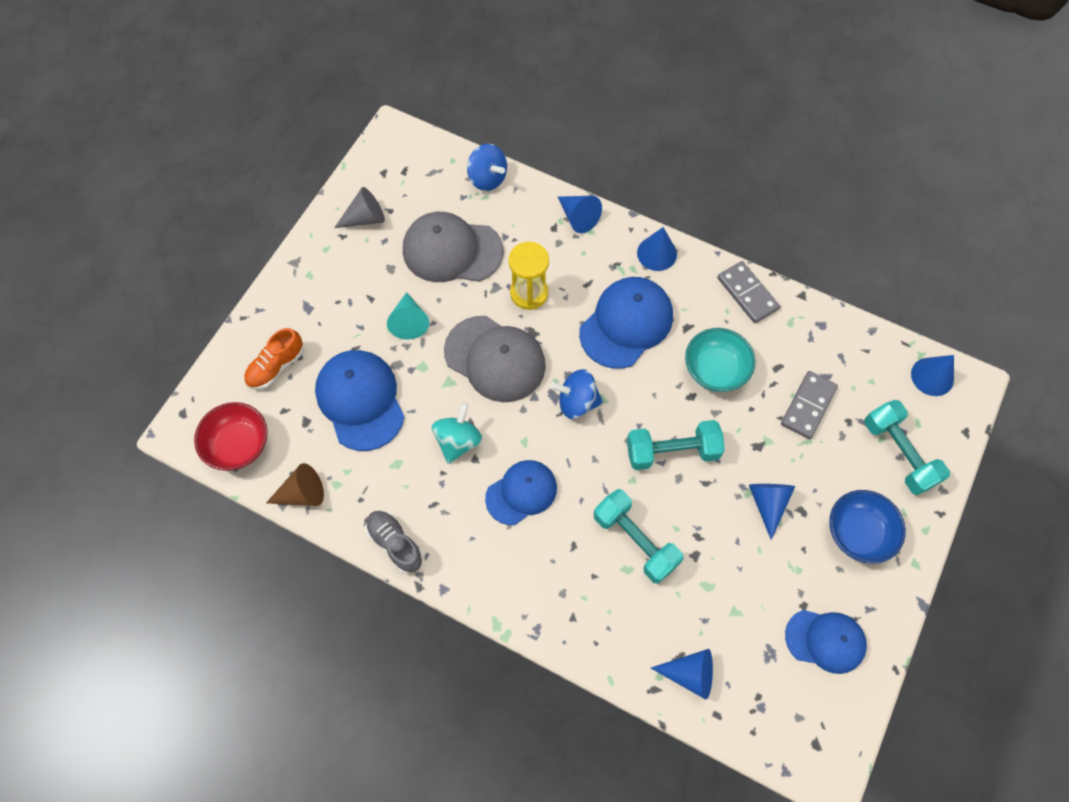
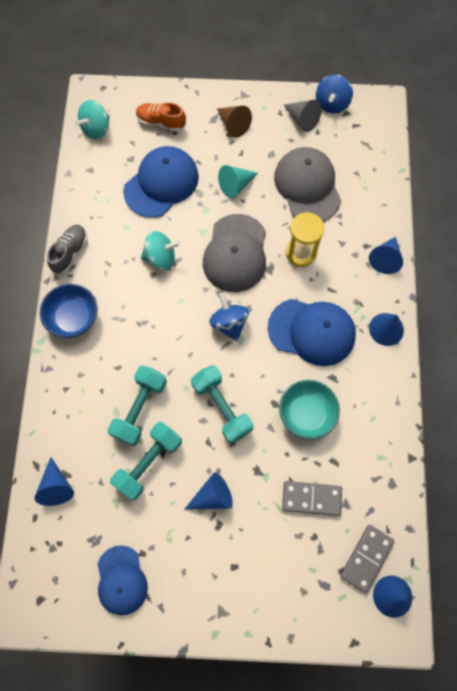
camera: 65 degrees right, 5 degrees up
red bowl [194,402,267,471] -> turquoise spinning top [75,100,110,139]
brown cone [266,463,324,506] -> brown cone moved to [217,106,252,137]
blue spinning top [467,144,507,191] -> blue spinning top moved to [316,74,353,113]
blue cap [485,460,557,525] -> none
grey domino [718,261,780,323] -> grey domino moved to [340,525,394,593]
blue bowl [829,490,906,564] -> blue bowl moved to [40,284,97,338]
turquoise dumbbell [864,400,950,495] -> turquoise dumbbell moved to [110,422,182,501]

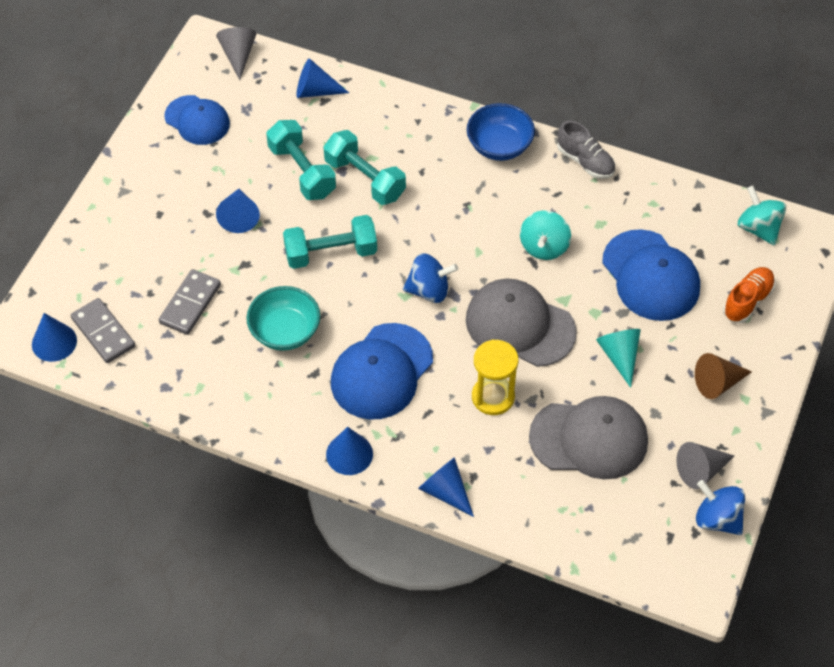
camera: 110 degrees right, 15 degrees down
blue cap [97,545,148,615] -> blue cap turned 150 degrees counterclockwise [164,95,230,145]
none -> grey cone [216,27,257,80]

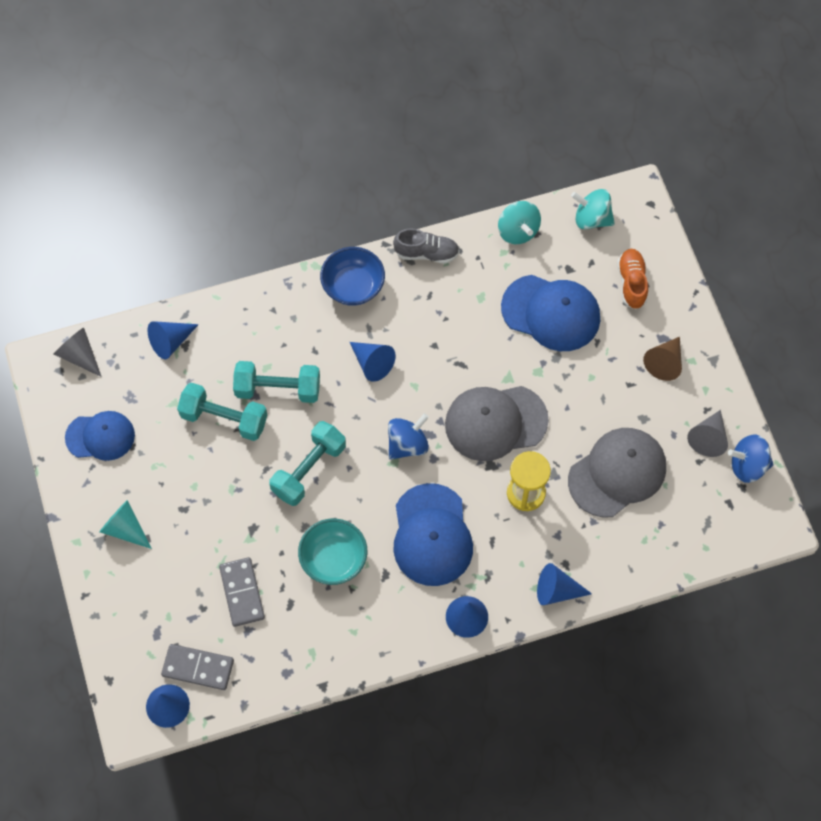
camera: 40 degrees left, 10 degrees up
blue cone [216,189,260,233] -> blue cone moved to [350,342,396,382]
turquoise spinning top [520,210,571,260] -> turquoise spinning top moved to [498,201,541,244]
turquoise cone [596,329,641,388] -> turquoise cone moved to [99,500,152,549]

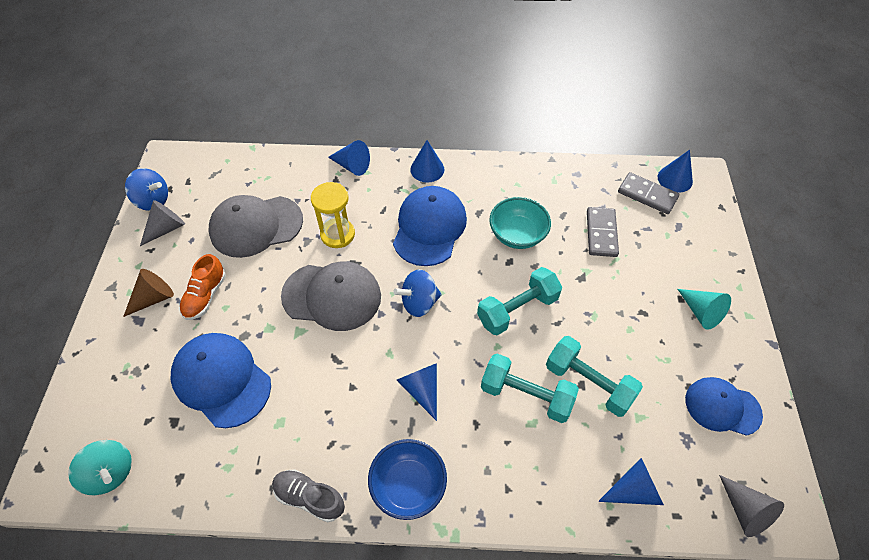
camera: 160 degrees left, 10 degrees down
turquoise spinning top [498,201,541,244] -> none
orange shoe [617,249,648,309] -> orange shoe moved to [179,254,226,320]

